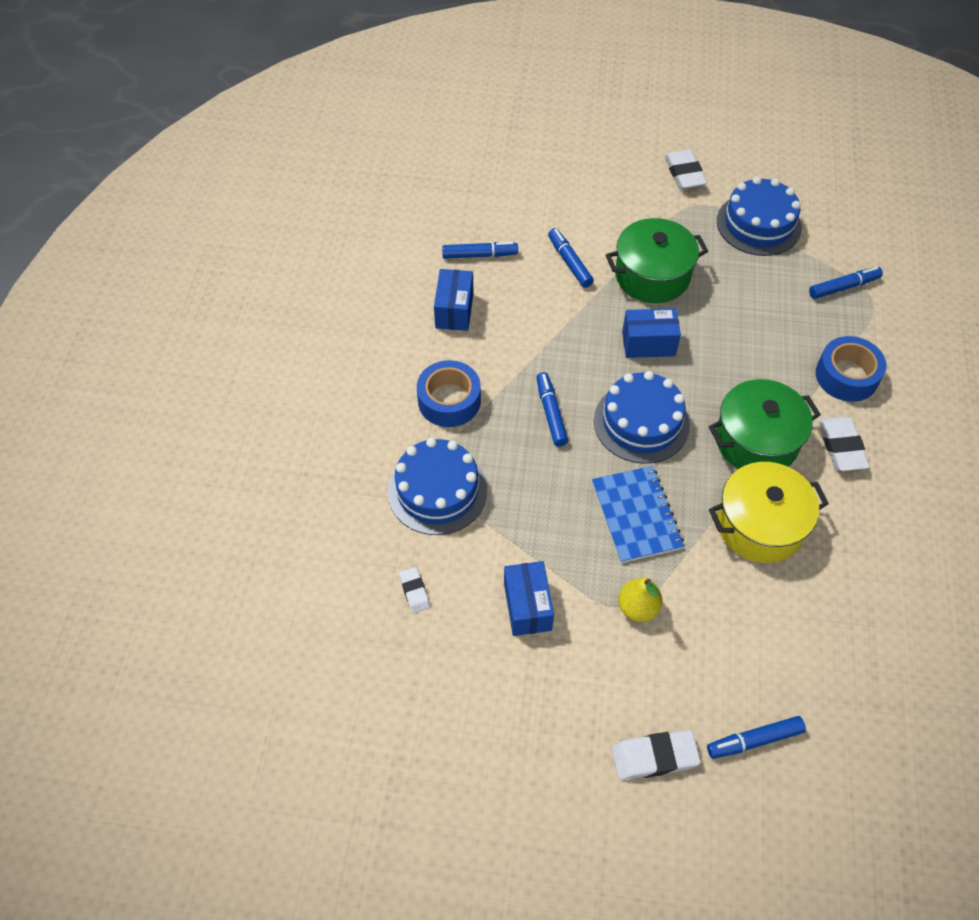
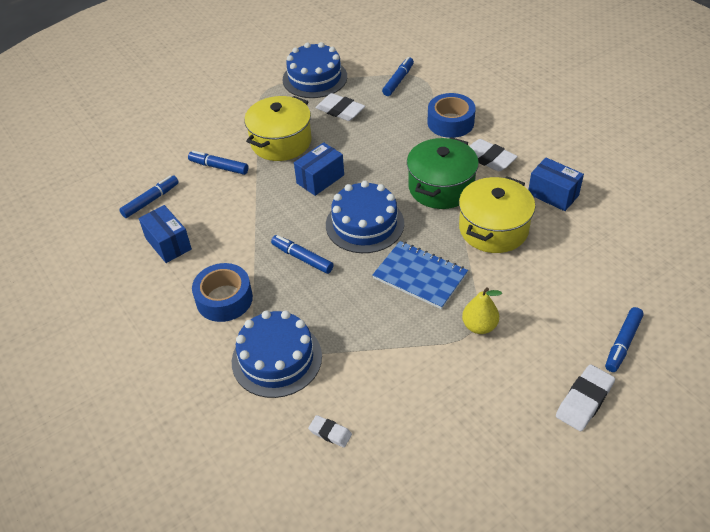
camera: 40 degrees left, 10 degrees down
blue box [504,561,554,636] -> blue box moved to [528,158,584,211]
green pot [606,218,708,303] -> yellow pot [244,96,312,161]
white eraser [665,150,707,189] -> white eraser moved to [316,93,365,121]

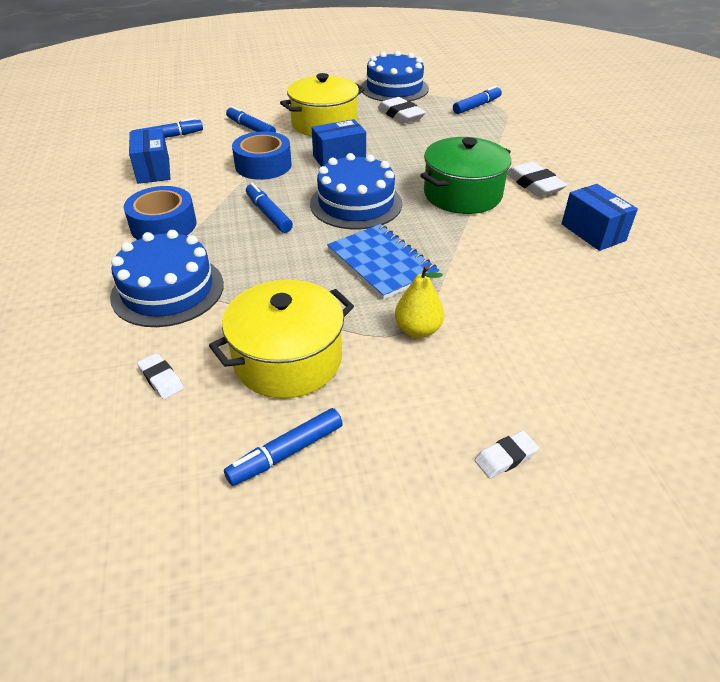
camera: 20 degrees right, 5 degrees down
blue tape [428,93,476,138] -> blue tape moved to [232,131,292,180]
yellow pot [459,176,535,253] -> yellow pot moved to [209,280,354,398]
white eraser [556,364,615,431] -> white eraser [474,431,539,478], size x0.59
blue marker [605,307,644,372] -> blue marker moved to [224,408,343,486]

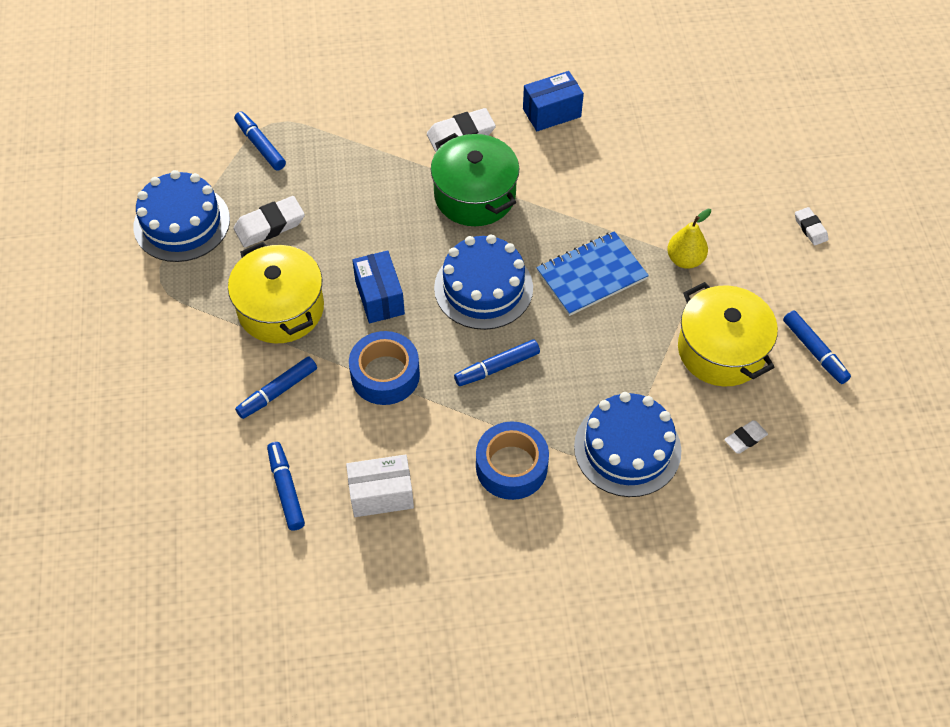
camera: 85 degrees left, 15 degrees up
blue box [129,129,170,184] -> white box [346,455,414,517]

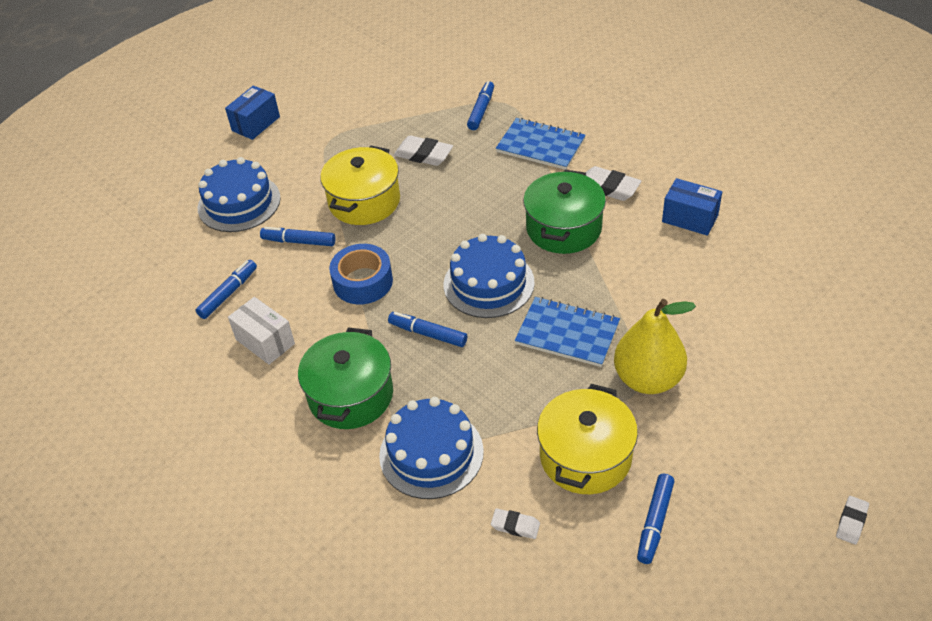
camera: 55 degrees right, 10 degrees down
blue cake [133,170,230,262] -> blue cake moved to [198,157,281,232]
blue box [352,250,405,323] -> blue box moved to [225,85,280,140]
blue tape [476,422,549,500] -> green pot [298,327,393,429]
yellow pear [667,209,711,269] -> yellow pear [614,299,696,394], size x1.73
white eraser [795,207,829,246] -> white eraser moved to [836,496,869,545]
none -> blue notebook [496,118,586,170]

